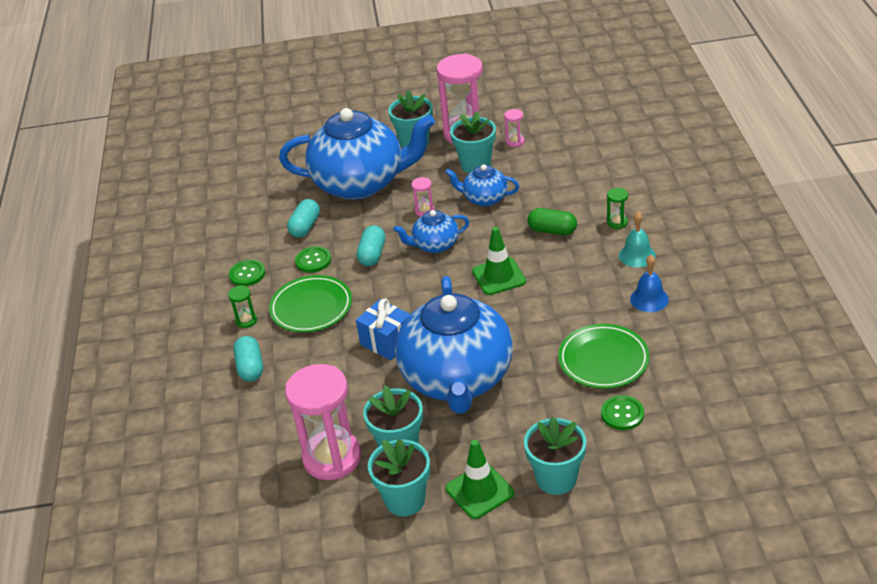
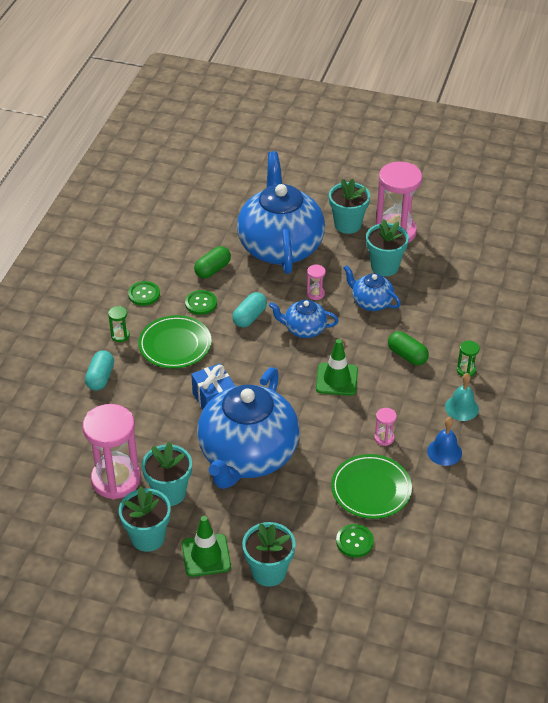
camera: 20 degrees right, 5 degrees up
blue teapot [279,108,435,200] -> blue teapot turned 120 degrees counterclockwise [237,151,325,274]
turquoise capsule [287,199,320,238] -> green capsule [194,246,231,278]
pink hourglass [504,109,525,147] -> pink hourglass moved to [374,408,397,446]

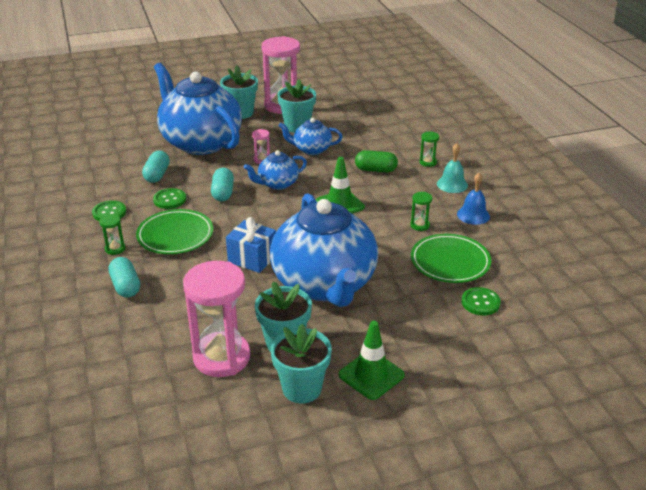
camera: 35 degrees left, 10 degrees down
green capsule [194,246,231,278] -> turquoise capsule [142,150,170,183]
turquoise flower pot [242,522,295,587] -> none
pink hourglass [374,408,397,446] -> green hourglass [410,192,432,231]

